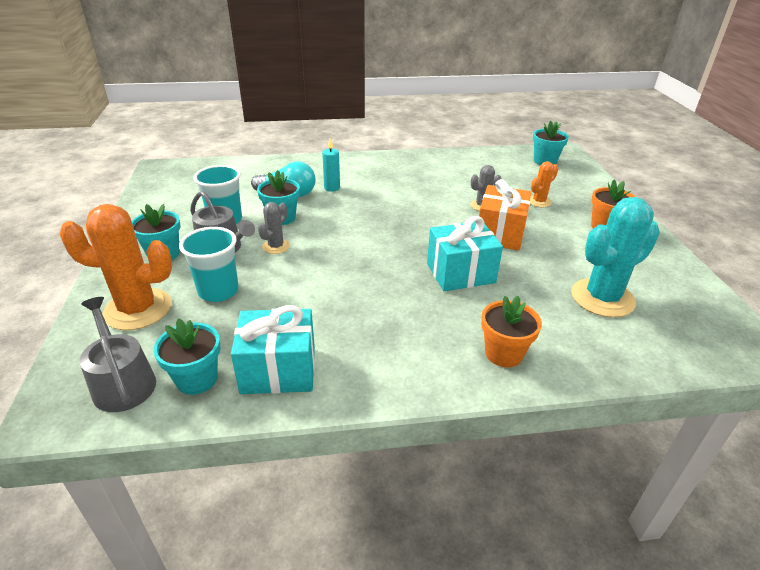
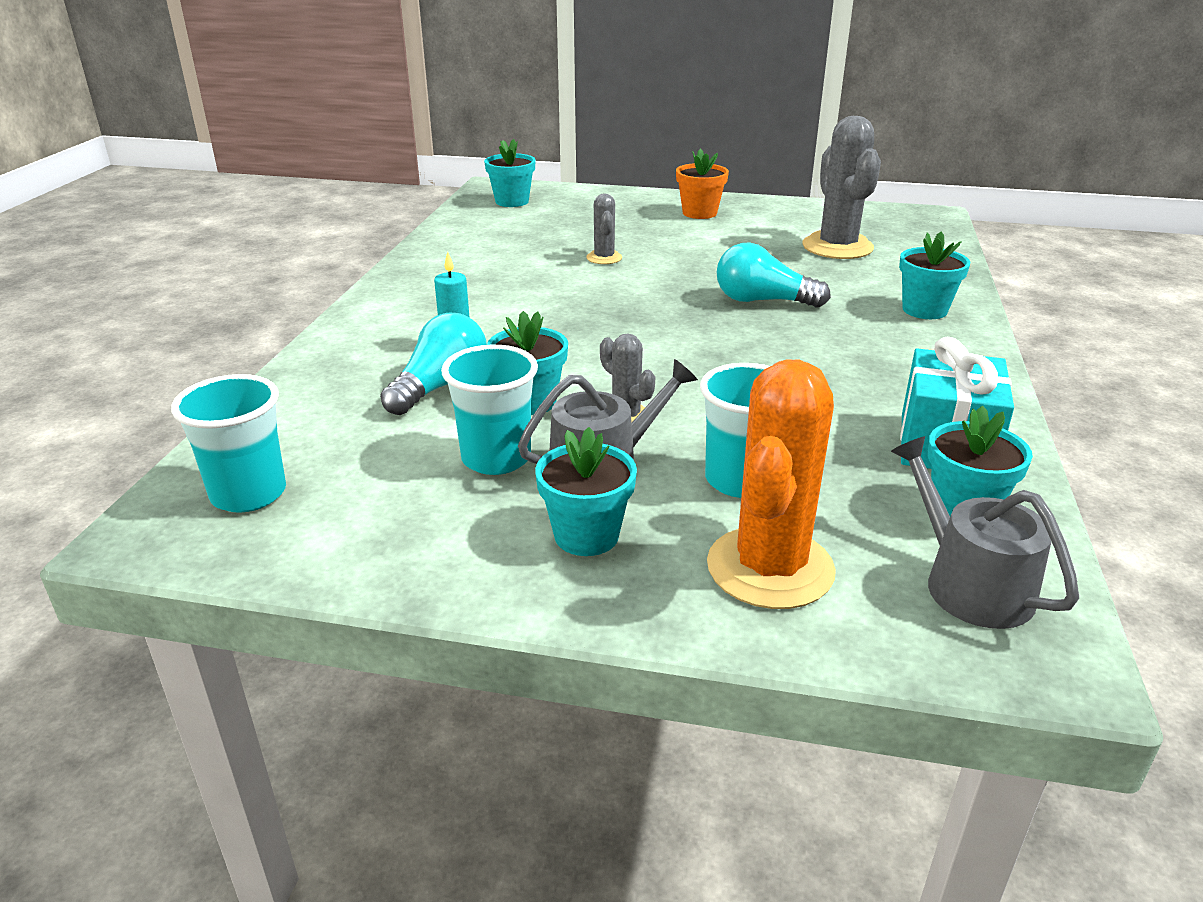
camera: 70 degrees left, 5 degrees down
grey watering can [80,297,156,412] -> grey watering can turned 75 degrees clockwise [891,436,1079,629]
turquoise gift [427,216,503,291] -> turquoise light bulb [717,243,831,308]
orange gift [479,179,531,251] -> none
orange flower pot [481,296,542,367] -> turquoise flower pot [899,232,970,319]
orange cactus [530,161,559,207] -> none
turquoise cactus [571,197,660,318] -> grey cactus [802,116,881,259]
none -> turquoise cup [171,374,286,513]

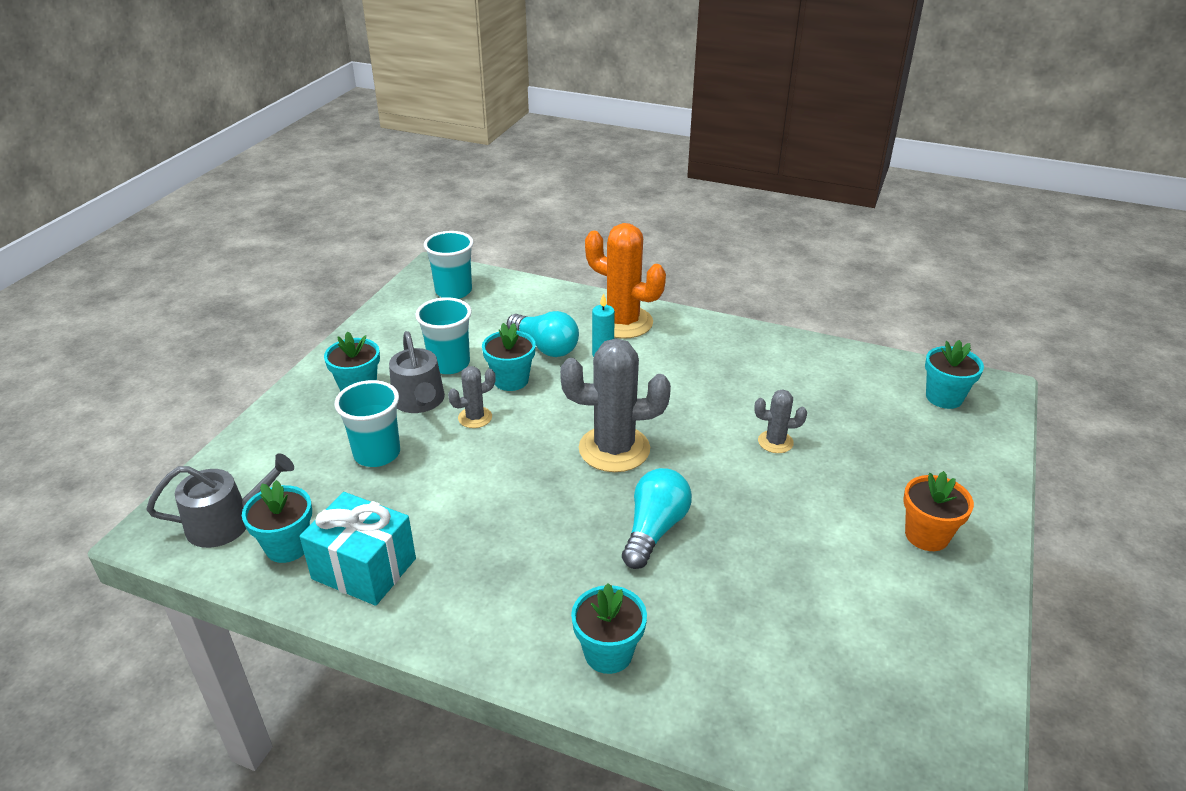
camera: 100 degrees right, 5 degrees up
orange cactus [707,359,836,609] -> orange cactus moved to [585,223,666,339]
grey cactus [802,116,881,259] -> grey cactus moved to [560,339,671,472]

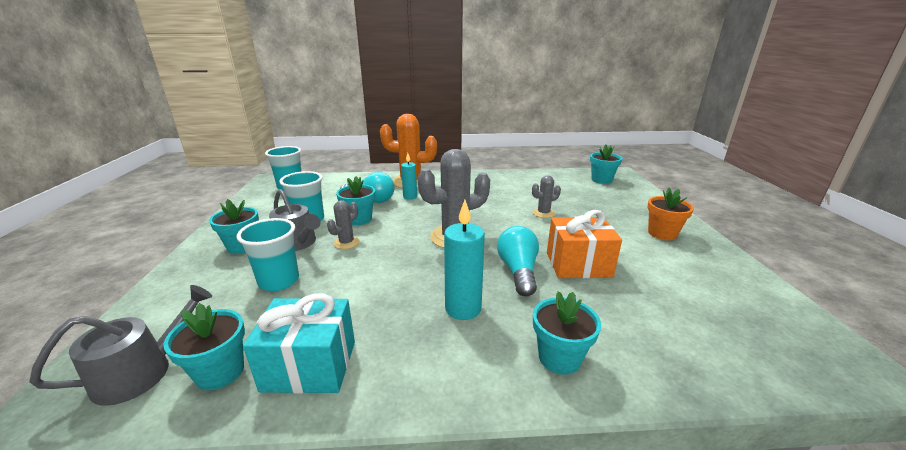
camera: 25 degrees left, 10 degrees down
none -> turquoise candle [444,200,485,320]
none -> orange gift [547,210,622,278]

